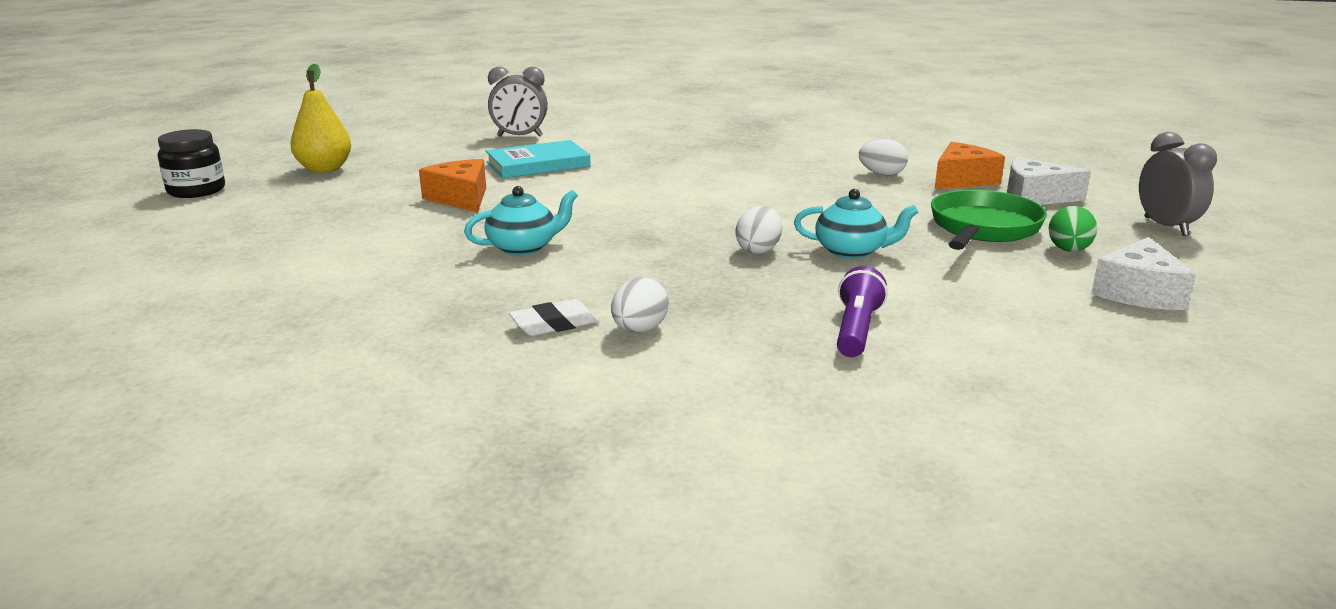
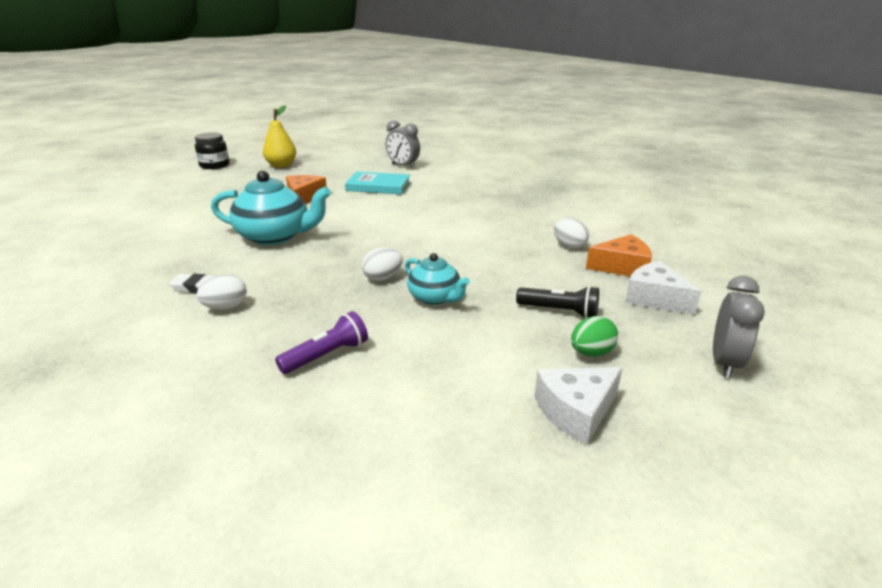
camera: 35 degrees right, 5 degrees up
turquoise teapot [464,186,578,255] -> turquoise teapot [211,170,331,245], size x1.70
green pan [931,190,1047,250] -> black flashlight [516,286,599,319]

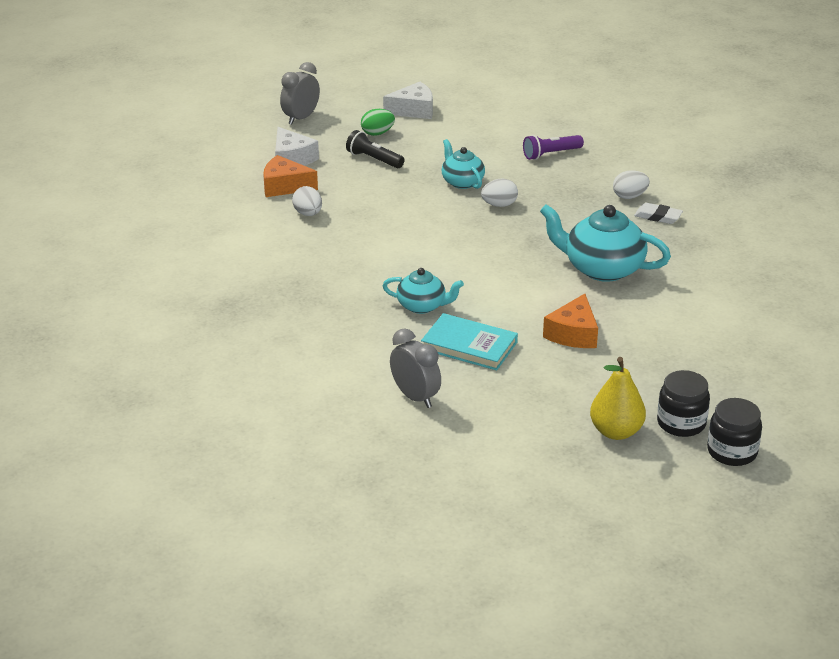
camera: 165 degrees left, 5 degrees up
none -> turquoise teapot [383,268,464,314]
none -> black jar [657,370,710,437]

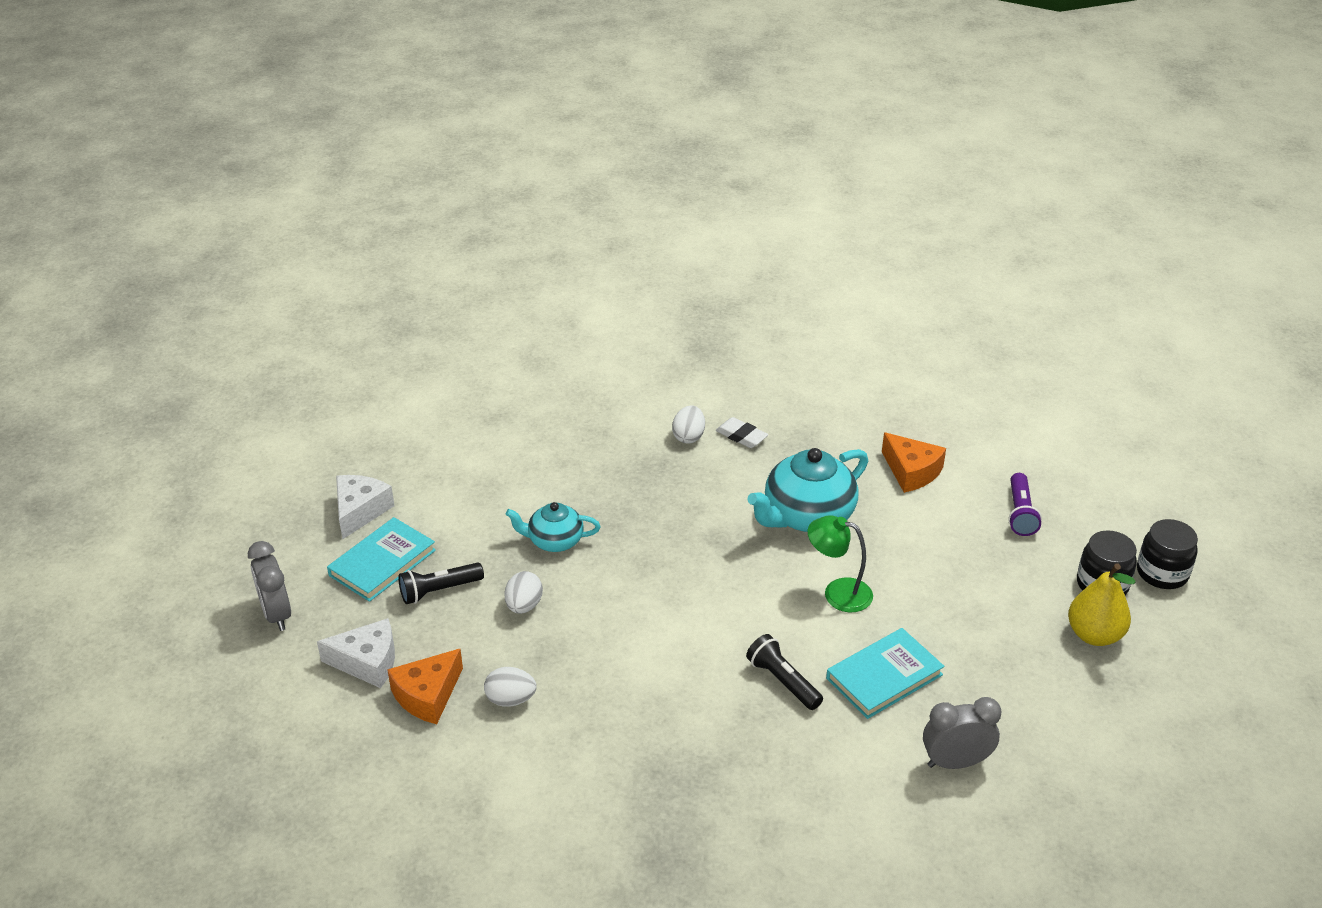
camera: 60 degrees left, 5 degrees up
green egg [361,109,395,136] -> turquoise book [327,517,436,602]
turquoise teapot [383,268,464,314] -> black flashlight [746,634,823,710]
white egg [481,179,518,207] -> white egg moved to [504,571,543,614]
purple flashlight [523,135,584,160] -> purple flashlight moved to [1008,473,1042,536]
orange cheese [543,294,598,348] -> orange cheese moved to [882,432,946,493]
white eraser [634,203,683,224] -> white eraser turned 75 degrees clockwise [716,417,768,448]
none -> green lamp [808,515,873,612]

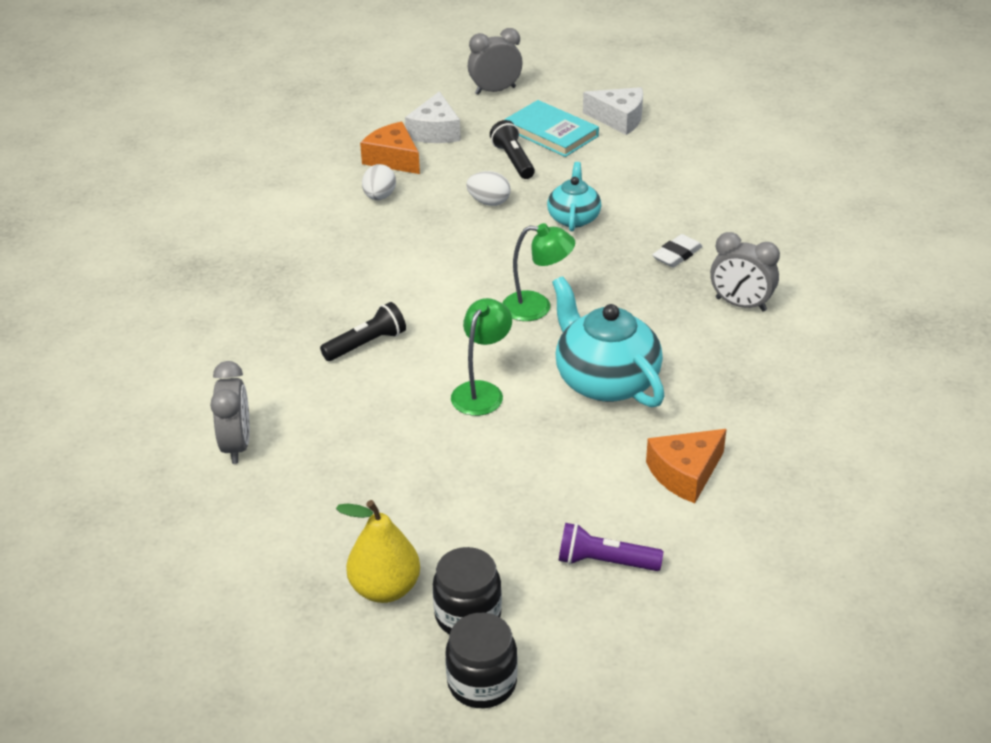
camera: 95 degrees right, 0 degrees up
white egg [672,406,705,444] -> grey clock [710,232,780,312]
white eraser [716,417,768,448] -> white eraser moved to [652,234,703,267]
turquoise book [826,628,944,719] -> none
none -> green lamp [503,223,575,321]

